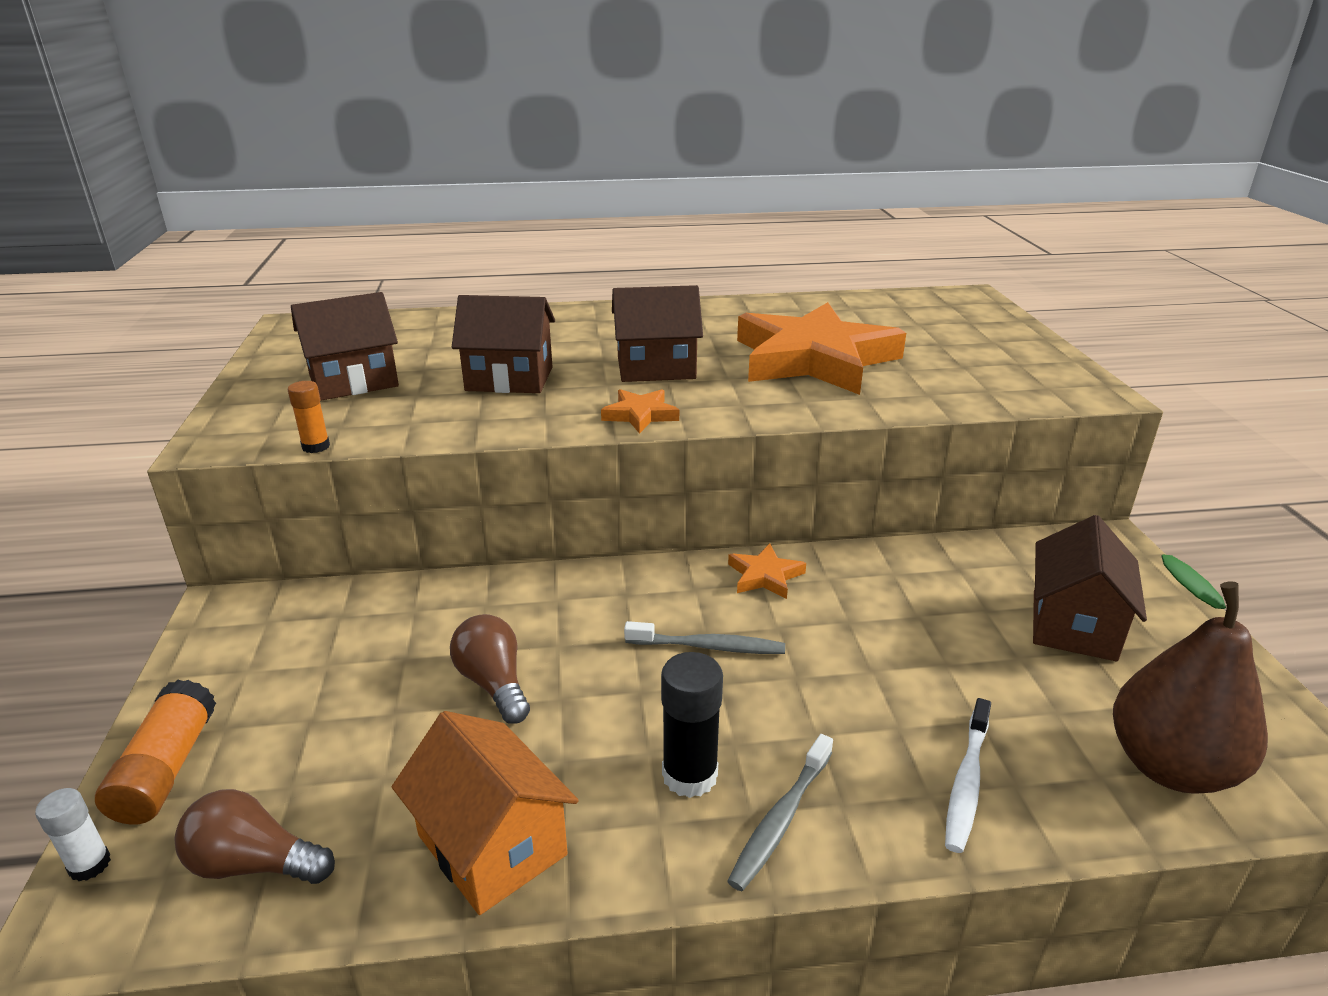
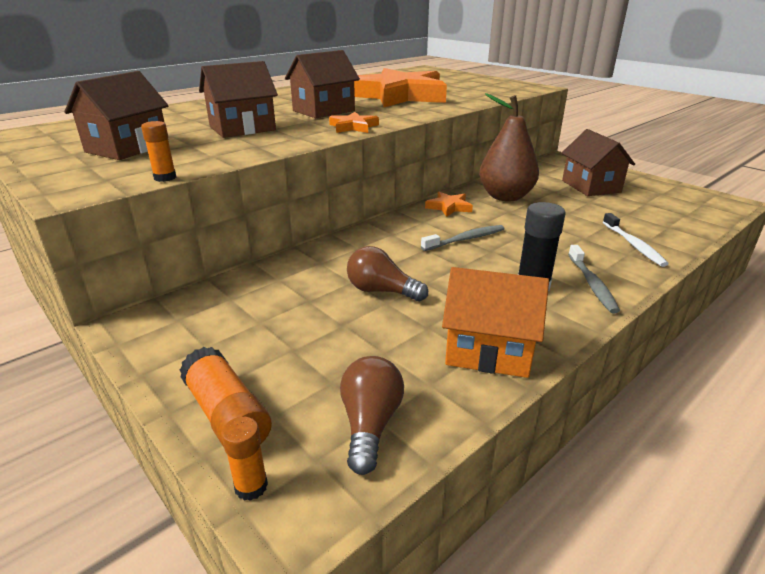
camera: 35 degrees left, 0 degrees up
white glue stick [35,788,111,881] -> orange glue stick [221,417,268,501]
brown light bulb [175,789,335,884] -> brown light bulb turned 120 degrees clockwise [340,356,404,475]
brown pear [1113,555,1268,794] -> brown pear moved to [479,93,539,202]

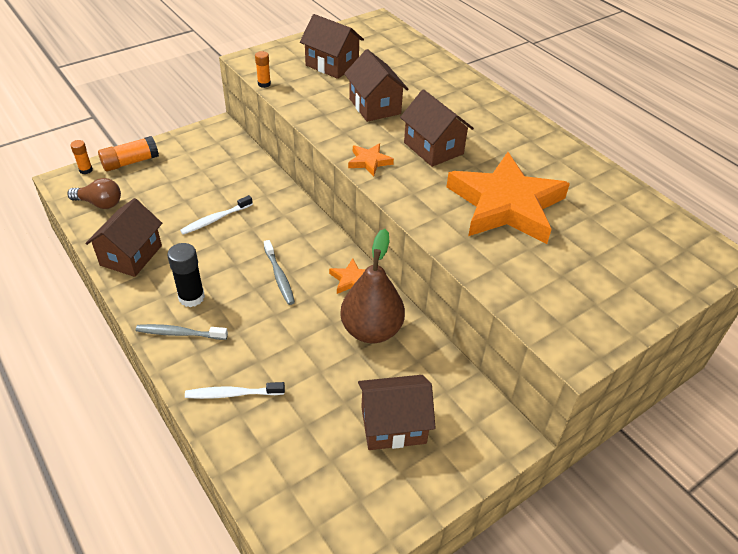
camera: 95 degrees right, 15 degrees up
brown light bulb [347,246,428,301] -> white toothbrush [180,195,253,235]
orange house [442,267,549,378] -> brown house [85,198,162,277]

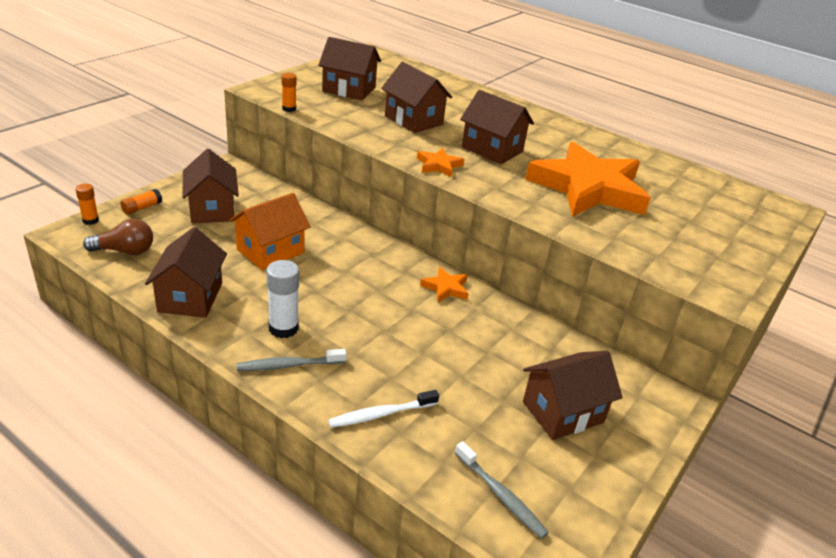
camera: 20 degrees left, 10 degrees down
orange glue stick [98,136,159,172] -> orange glue stick [120,189,162,215], size x0.60
black glue stick [167,243,205,307] -> white glue stick [266,260,299,338]
white toothbrush [180,195,253,235] -> orange house [229,193,311,270]
grey toothbrush [264,240,295,305] -> grey toothbrush moved to [455,441,549,539]
brown pear [340,229,405,343] -> none
none -> brown house [182,149,239,223]

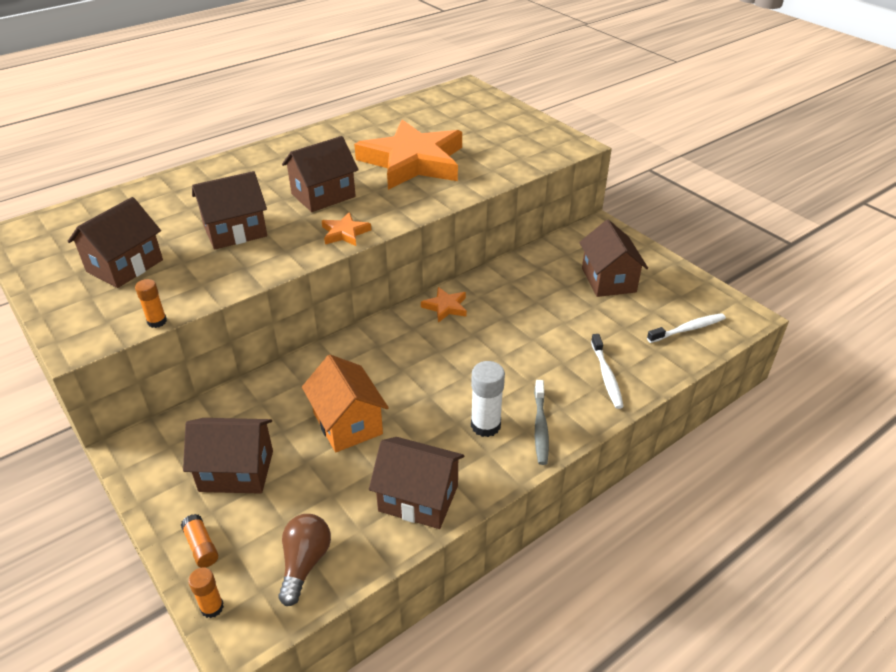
camera: 70 degrees left, 5 degrees up
grey toothbrush [455,441,549,539] -> white toothbrush [647,313,726,343]

